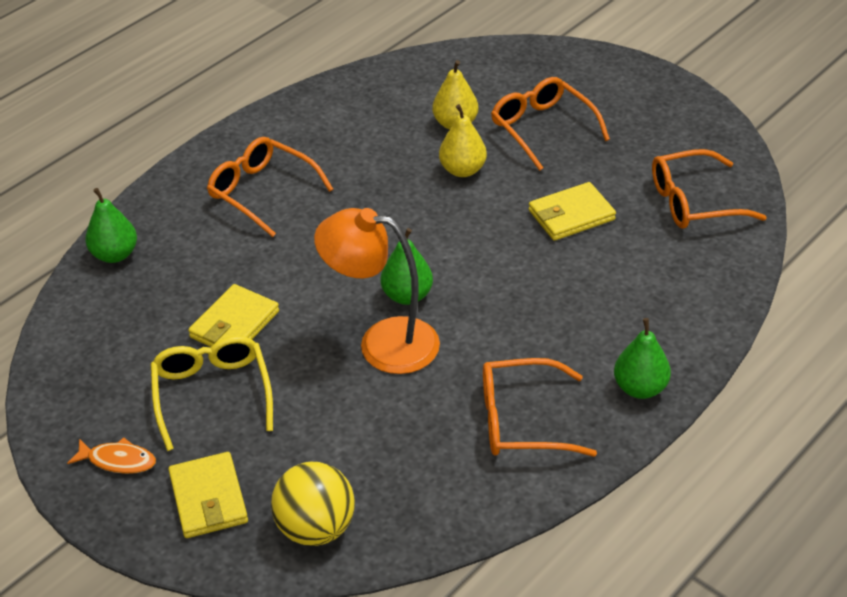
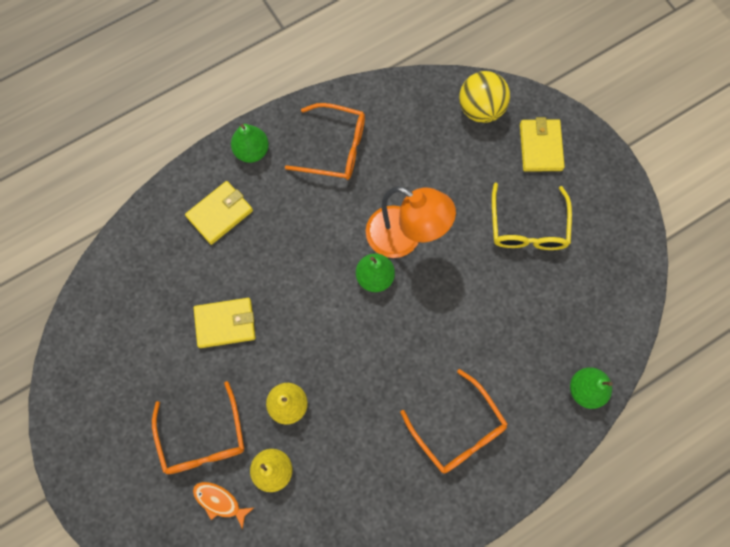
camera: 165 degrees left, 30 degrees up
orange fish [67,437,156,474] -> orange fish moved to [193,482,254,529]
yellow wallet [188,284,279,347] -> yellow wallet moved to [185,181,253,245]
orange glasses [652,149,767,229] -> none

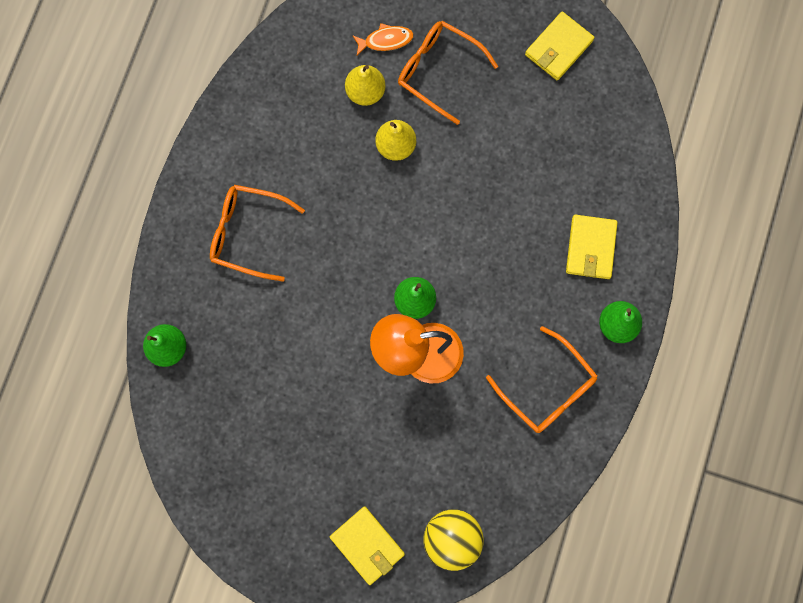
camera: 140 degrees right, 5 degrees up
yellow wallet [194,298,256,348] -> yellow wallet moved to [525,12,594,81]
orange glasses [285,103,365,180] -> orange glasses turned 105 degrees counterclockwise [486,326,598,433]
yellow glasses [492,183,572,250] -> none

